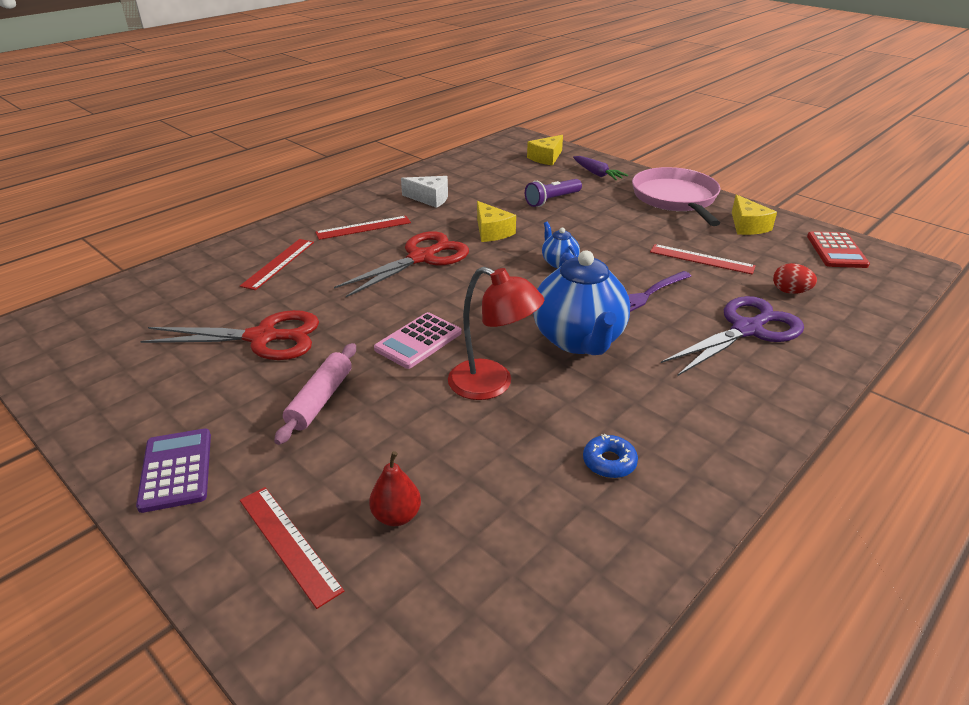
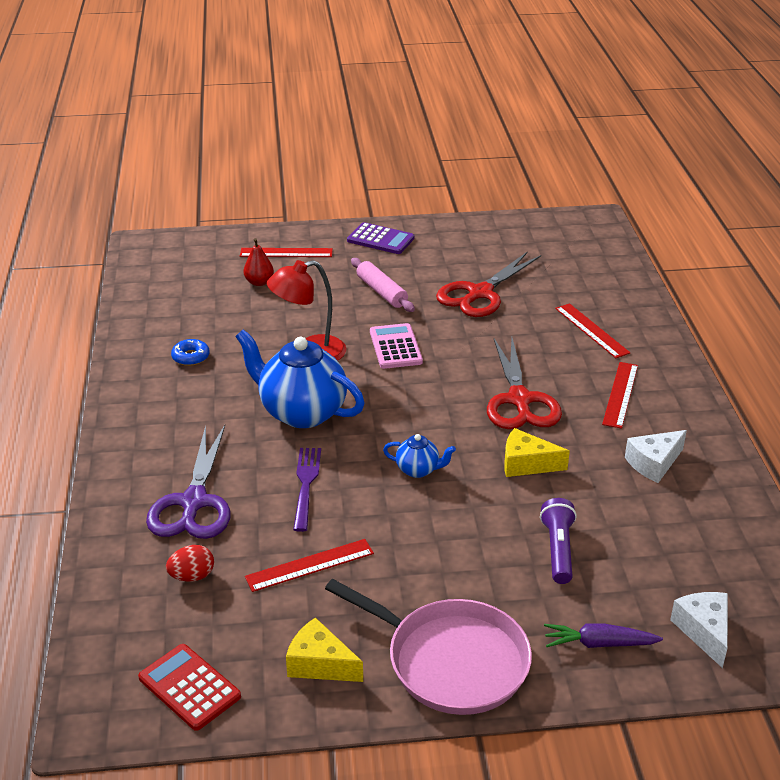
camera: 130 degrees right, 0 degrees up
yellow cheese [527,135,563,166] -> white cheese [670,592,728,668]

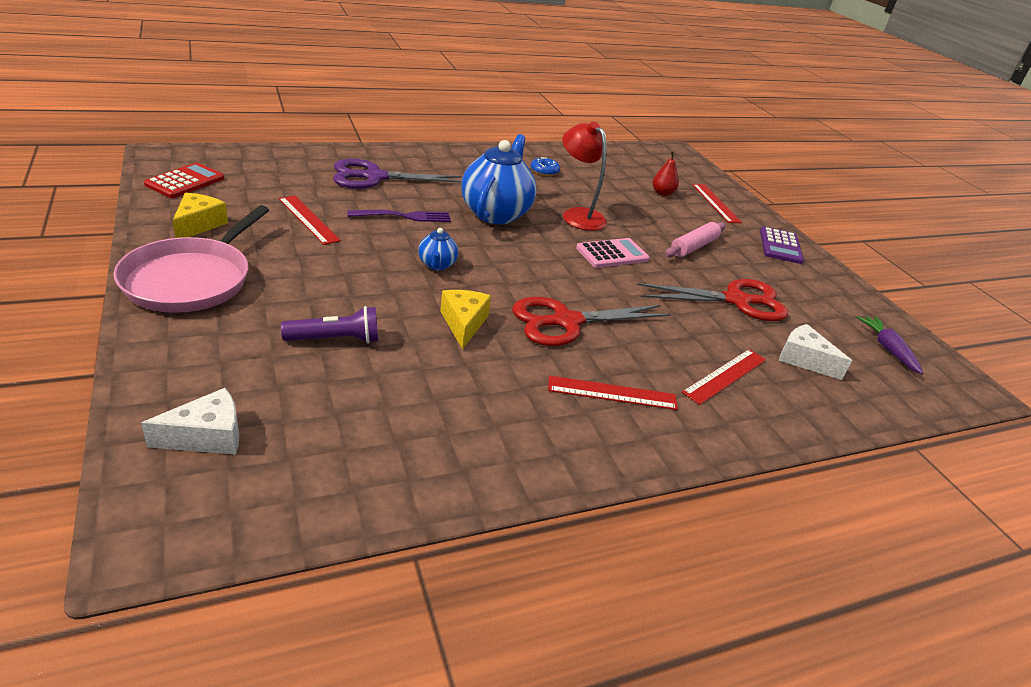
camera: 70 degrees right, 0 degrees up
red egg [166,545,214,582] -> none
red scissors [436,251,541,317] -> red scissors turned 150 degrees clockwise [638,279,788,321]
purple carrot [544,623,663,648] -> purple carrot moved to [857,316,923,374]
white cheese [625,430,687,483] -> white cheese moved to [779,324,852,380]

